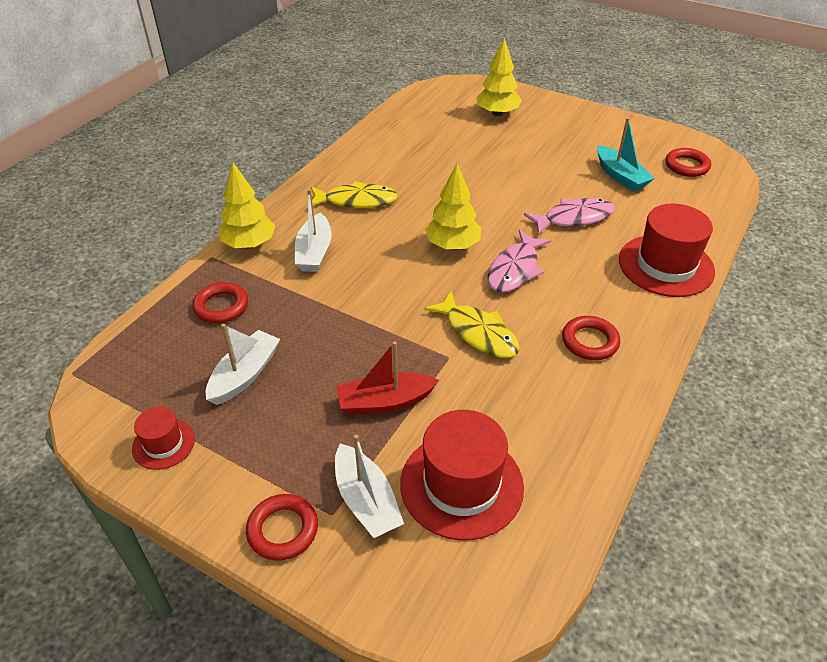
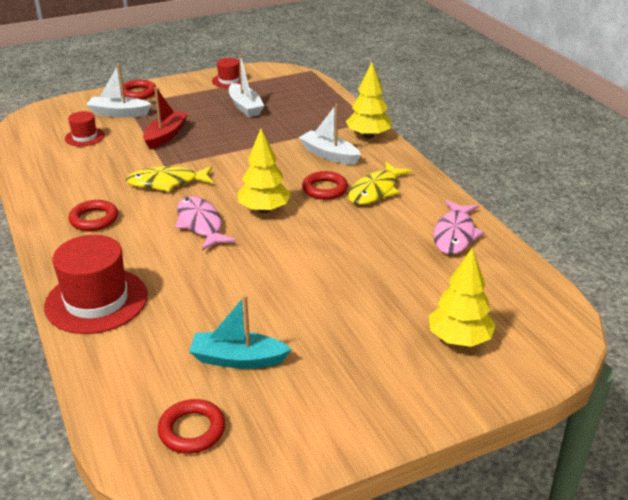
camera: 125 degrees right, 10 degrees down
red ring [193,282,248,323] -> red ring moved to [302,171,348,200]
red hat [400,410,524,541] -> red hat [65,111,105,146], size x0.52
pink fish [524,198,615,235] -> pink fish moved to [433,200,484,254]

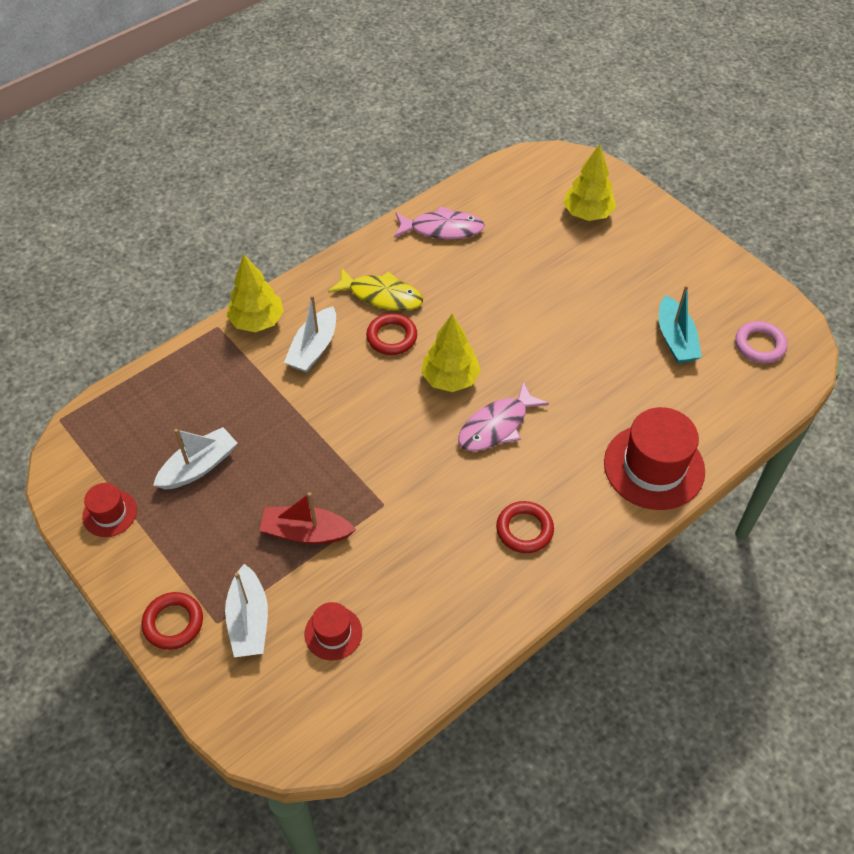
camera: 105 degrees left, 20 degrees up
yellow fish [125,166,214,192] -> none
red ring [158,399,225,454] -> pink ring [735,321,787,363]

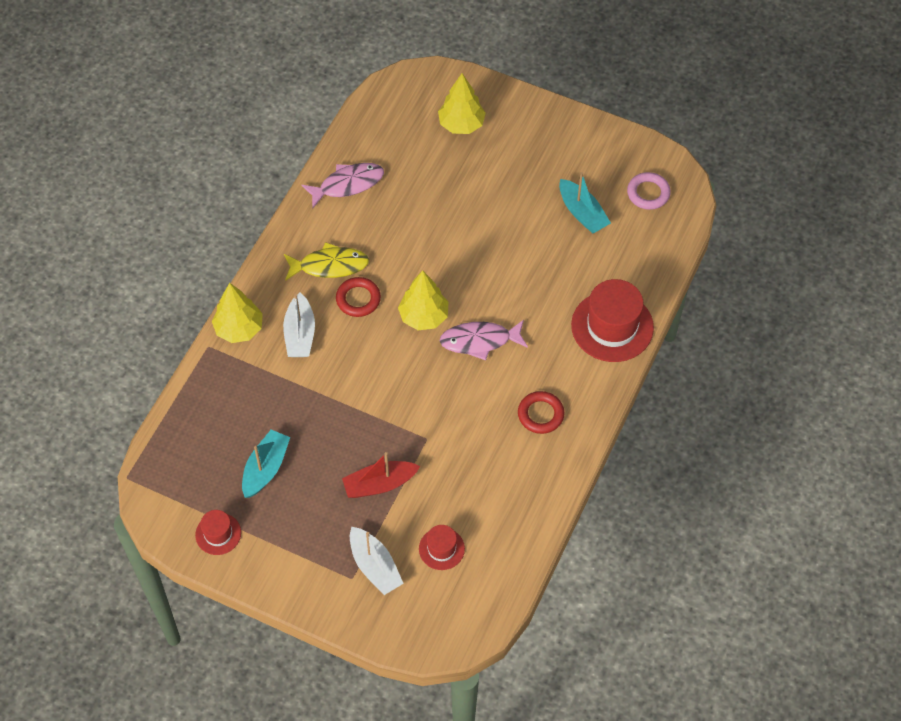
camera: 25 degrees left, 5 degrees up
red ring [142,592,203,650] -> none
white boat [153,427,237,490] -> turquoise boat [242,430,290,498]
pink fish [458,382,549,451] -> pink fish turned 60 degrees clockwise [440,320,528,360]

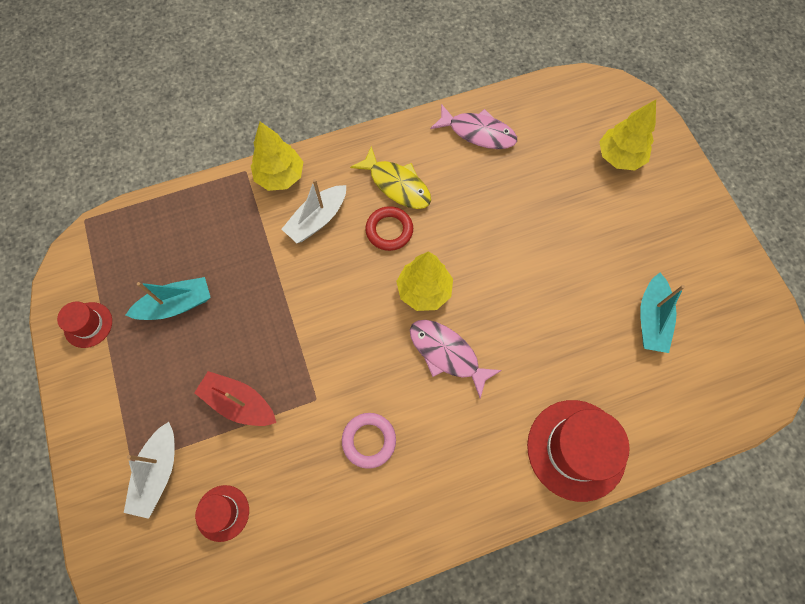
camera: 45 degrees right, 10 degrees up
red ring [518,391,565,434] -> none
pink ring [627,172,671,210] -> pink ring moved to [342,413,396,469]

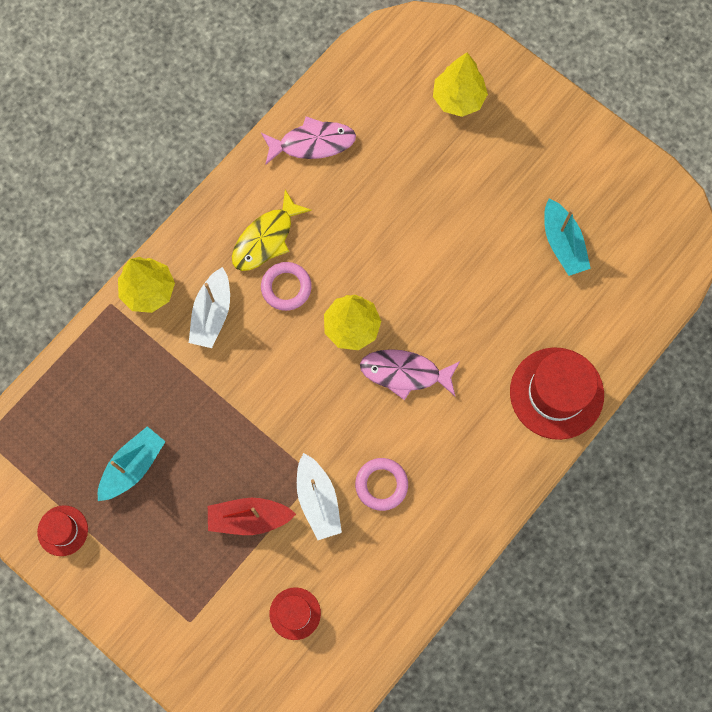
camera: 30 degrees left, 5 degrees up
white boat [124,422,175,519] -> white boat moved to [297,453,342,540]
yellow fish [350,146,431,209] -> yellow fish turned 120 degrees clockwise [232,189,312,271]
red ring [365,206,413,251] -> pink ring [261,262,312,311]

